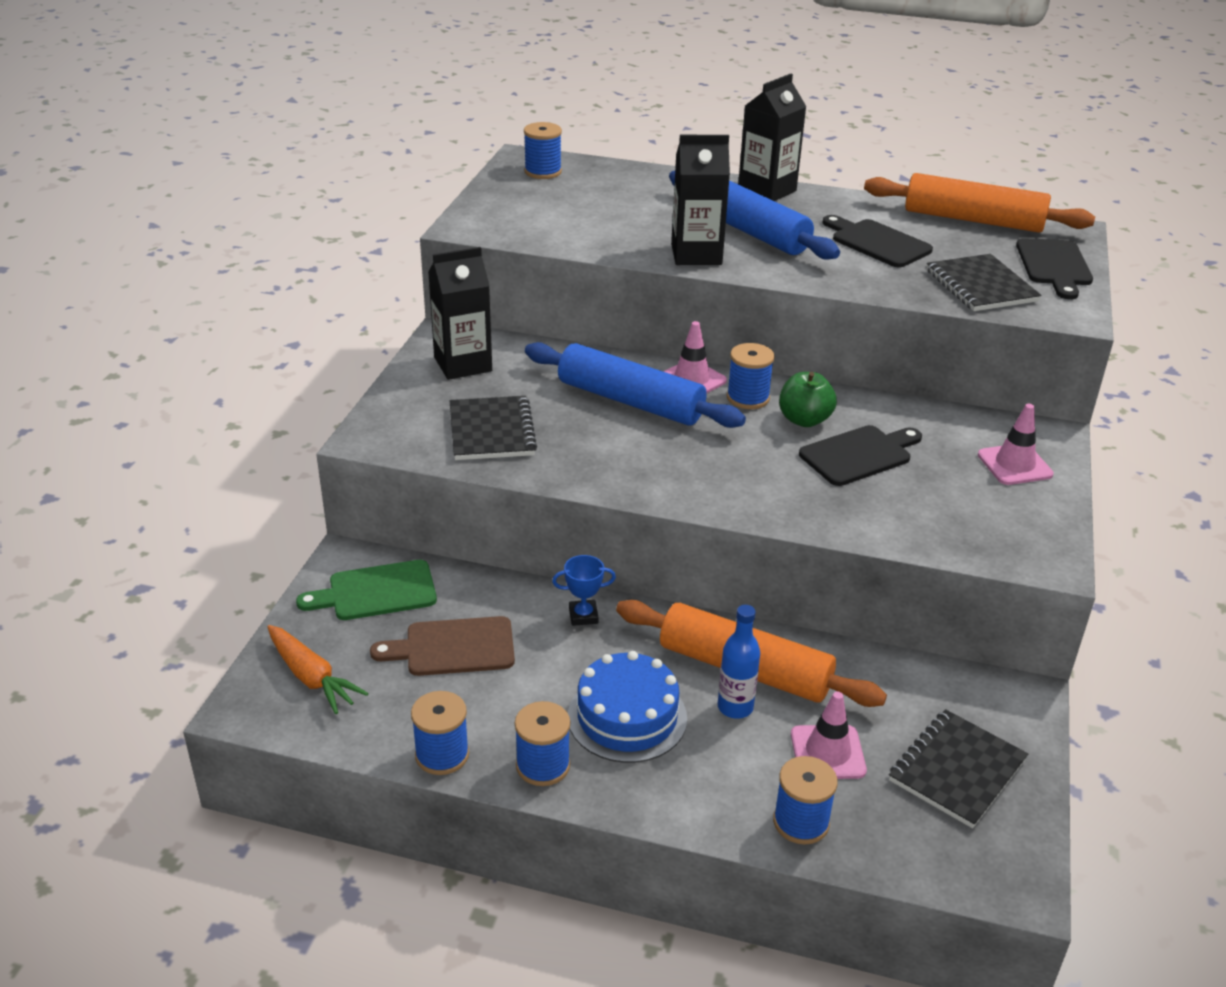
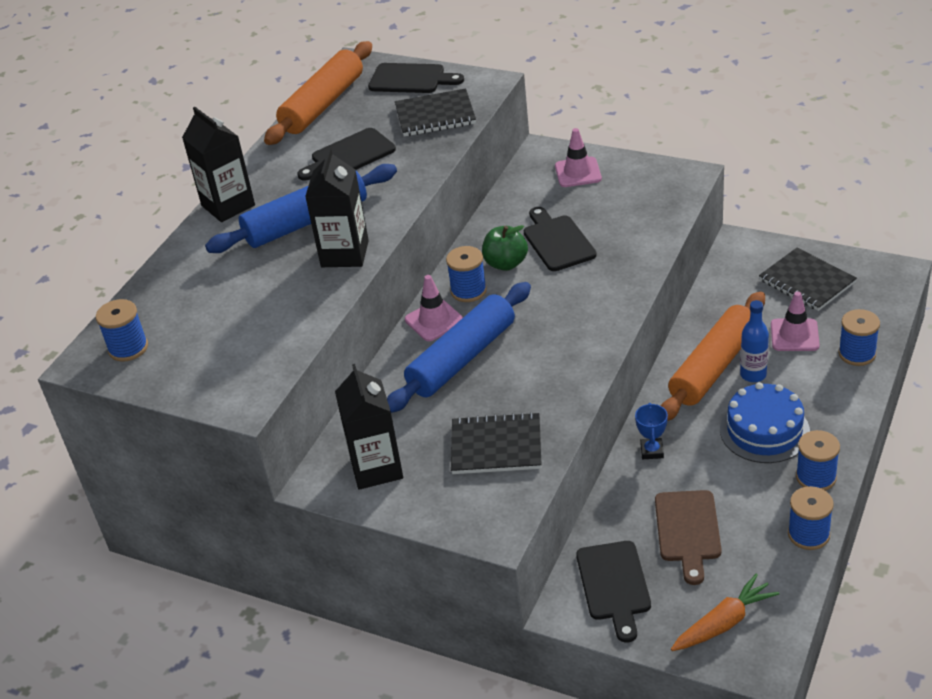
camera: 75 degrees left, 5 degrees up
green cutting board [296,560,437,620] -> black cutting board [576,541,651,642]

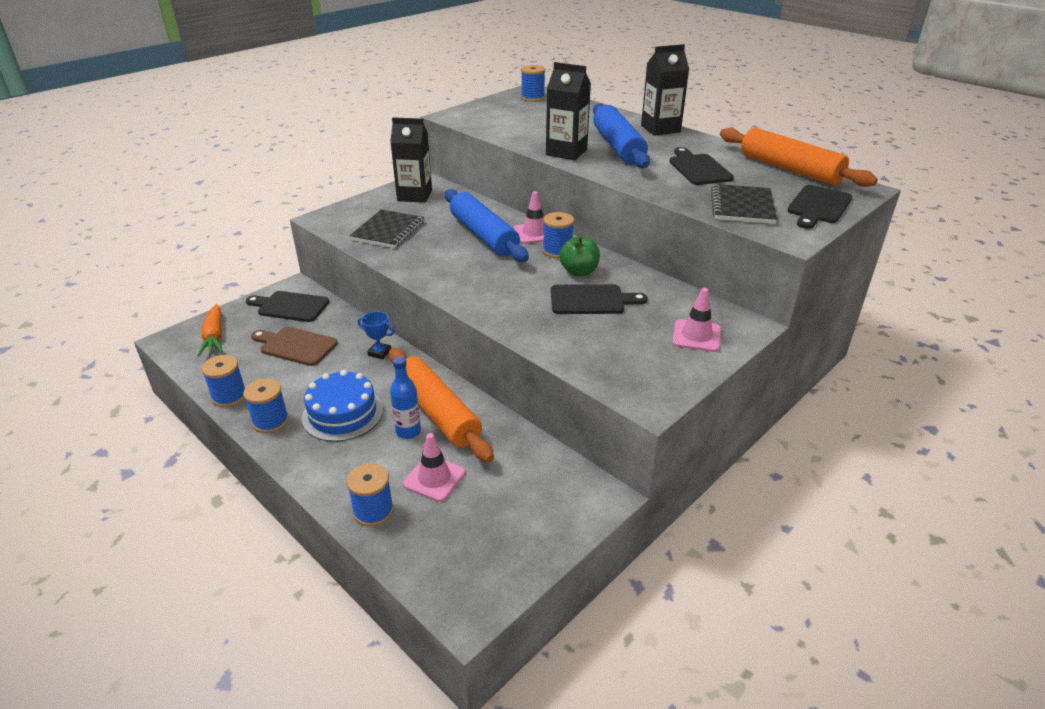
camera: 105 degrees right, 5 degrees down
black notebook [759,248,857,311] -> none

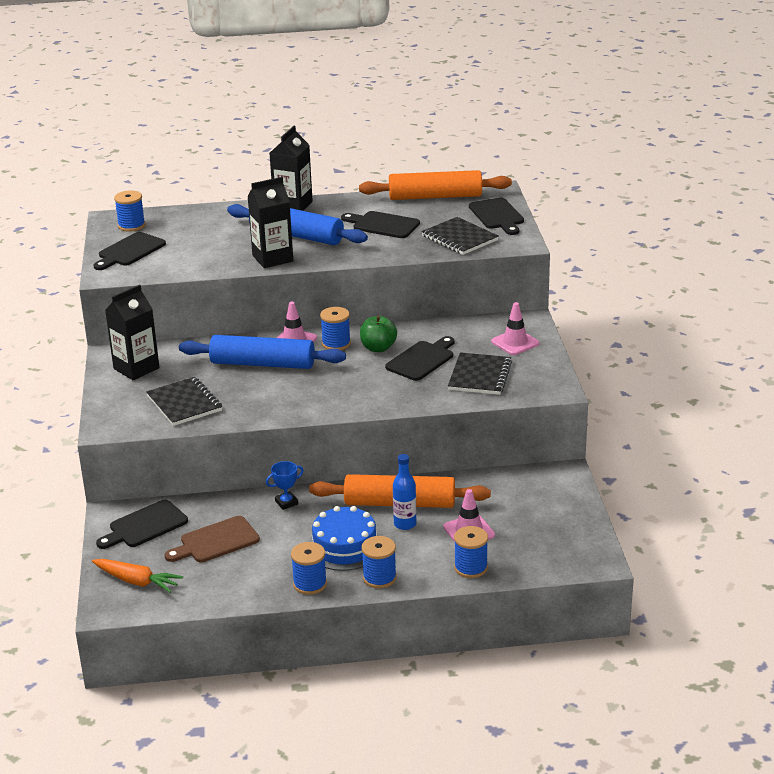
camera: 50 degrees left, 5 degrees down
blue spool [201,355,245,407] -> blue spool moved to [362,536,397,588]
none -> black cutting board [94,232,166,270]
none -> black notebook [448,352,512,395]

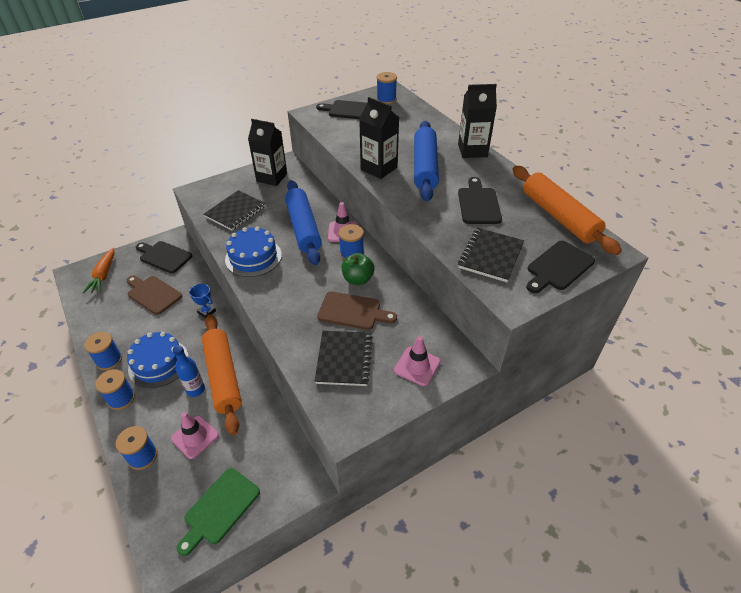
camera: 65 degrees right, 15 degrees up
black cutting board [385,336,454,381] -> brown cutting board [317,291,397,330]
black notebook [448,352,512,395] -> black notebook turned 75 degrees counterclockwise [315,331,373,386]
none -> green cutting board [177,468,260,556]
none -> blue cake [225,227,282,277]

